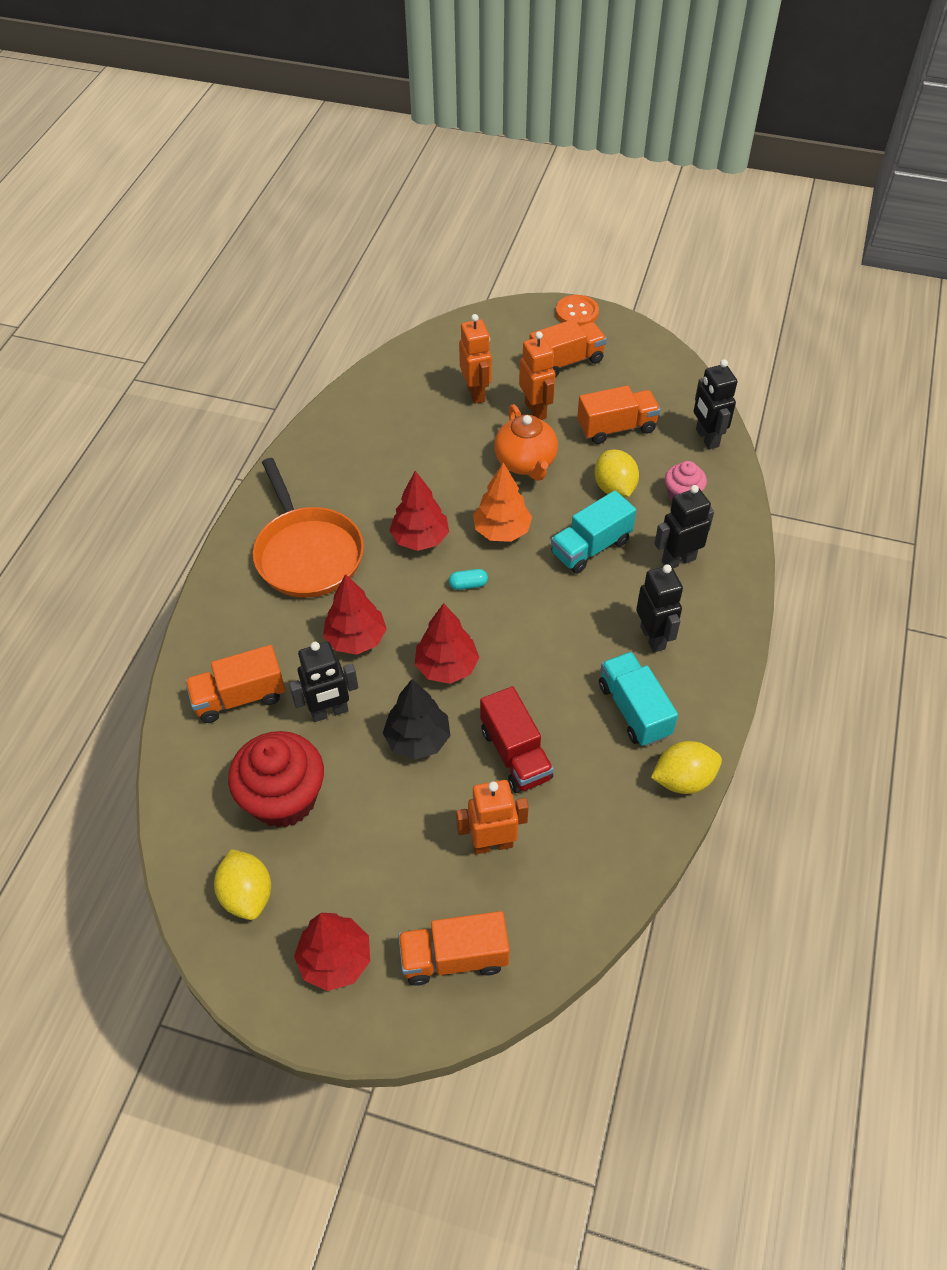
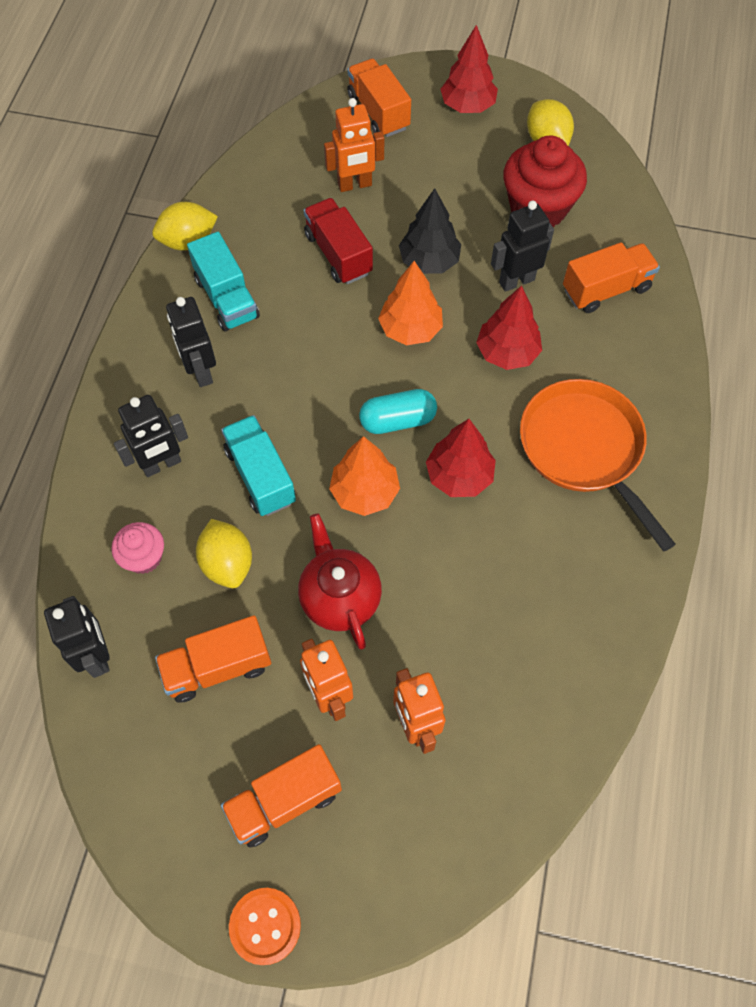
camera: 175 degrees right, 10 degrees up
orange truck [398,911,510,986] -> orange truck turned 105 degrees counterclockwise [347,59,411,137]
red tree [415,603,479,684] -> orange tree [378,261,443,346]
turquoise capsule [449,569,488,590] -> turquoise capsule [359,389,437,434], size x1.80
orange teapot [494,404,558,481] -> red teapot [298,514,382,650]
turquoise truck [551,490,636,574] -> turquoise truck turned 75 degrees counterclockwise [221,415,296,516]

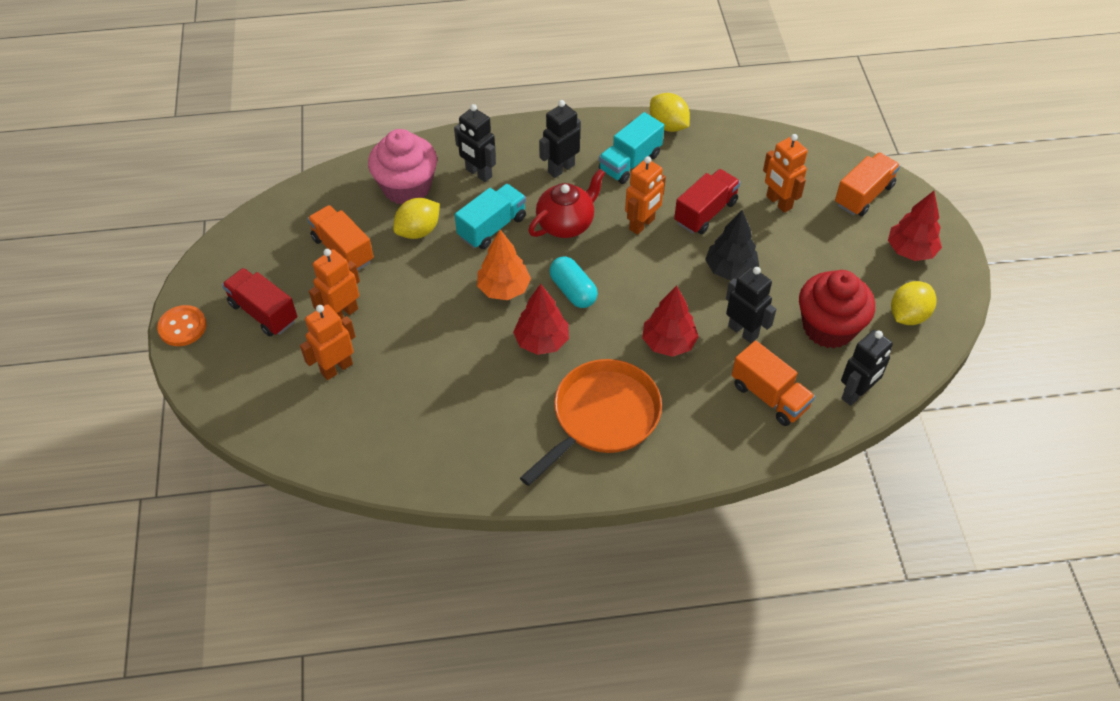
camera: 70 degrees right, 10 degrees down
black robot [44,596,110,678] -> black robot moved to [841,330,893,406]
pink cupcake [111,522,164,574] -> pink cupcake [368,129,437,205], size x1.87
orange truck [221,744,342,848] -> red truck [222,268,297,336]
red teapot [298,514,382,650] -> red teapot moved to [528,169,605,238]
orange tree [378,261,443,346] -> none
none -> orange robot [625,156,666,235]

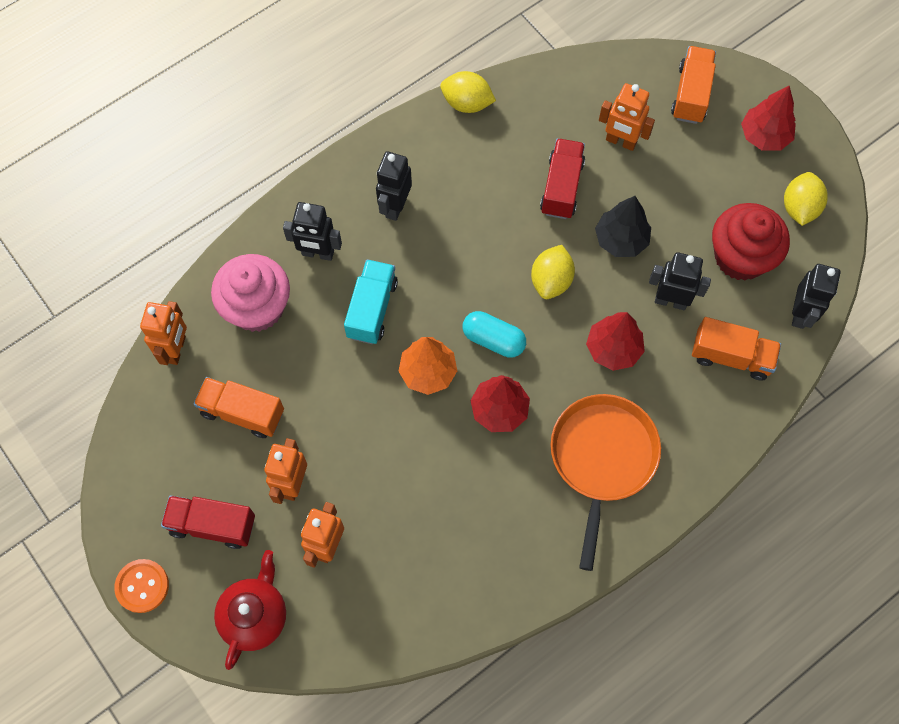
camera: 30 degrees left, 15 degrees up
yellow lemon [393,198,440,239] -> yellow lemon moved to [531,245,575,299]
red teapot [528,169,605,238] -> red teapot moved to [214,550,286,670]
turquoise truck [599,112,664,184] -> none
orange robot [625,156,666,235] -> orange robot moved to [140,301,187,365]

